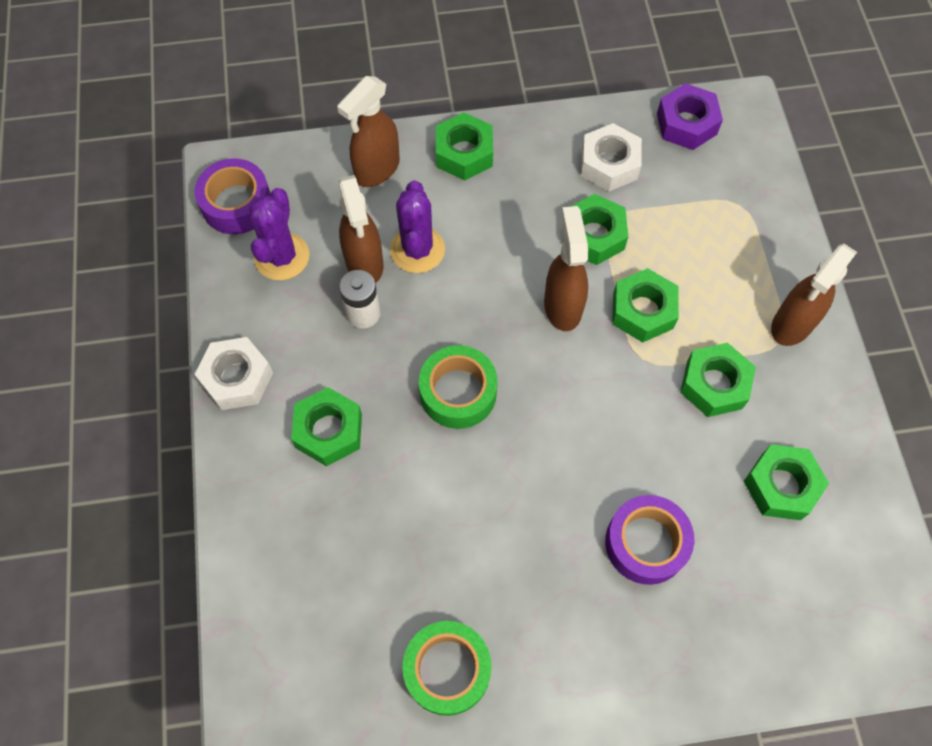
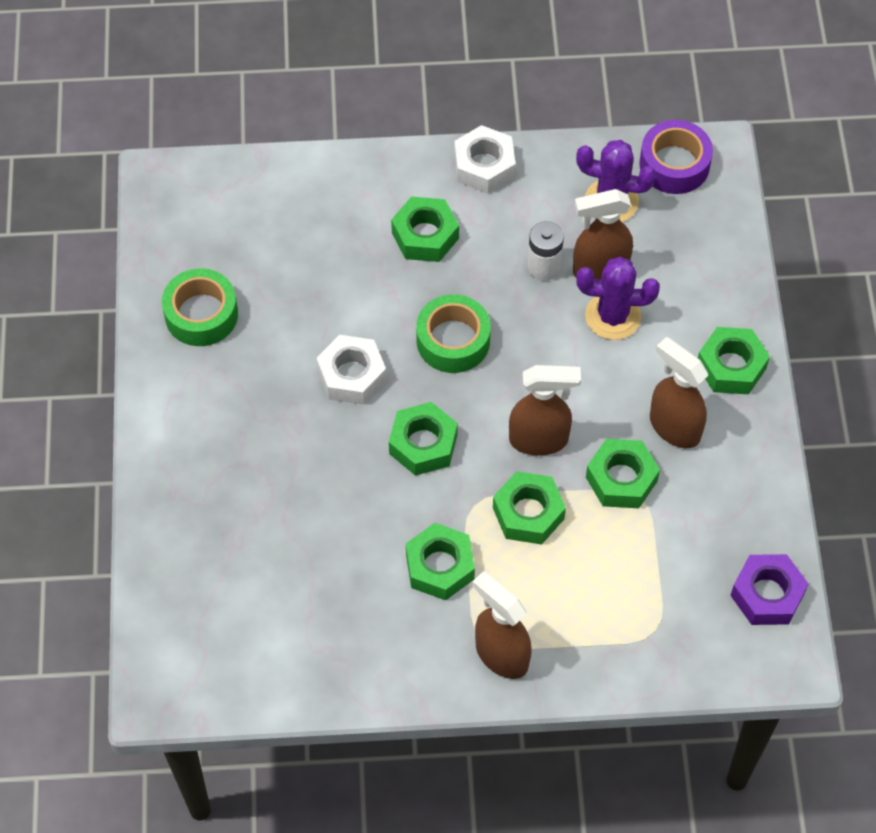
camera: 95 degrees right, 5 degrees down
brown spray bottle [337,76,400,187] -> brown spray bottle moved to [650,337,708,448]
white nut [581,123,642,192] -> white nut moved to [316,335,387,405]
purple tape [605,495,694,585] -> none
green nut [744,444,829,520] -> green nut moved to [389,402,458,476]

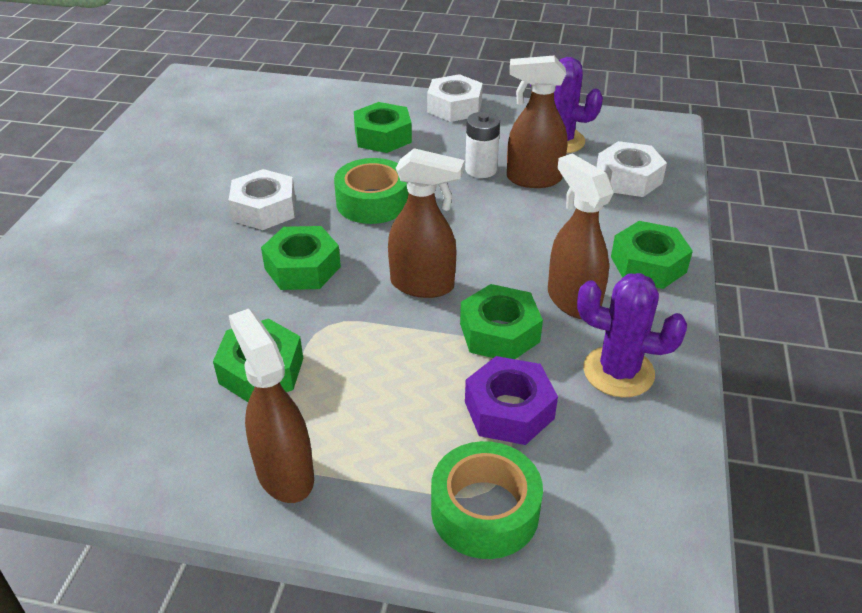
camera: 15 degrees right, 20 degrees down
green tape [162,268,238,346] -> green tape moved to [431,441,543,559]
green nut [493,471,566,544] -> none
purple cactus [576,257,660,340] -> purple cactus moved to [577,273,687,398]
purple tape [639,120,713,194] -> none
purple nut [730,554,808,625] -> purple nut moved to [465,356,558,445]
none -> white nut [597,141,667,197]

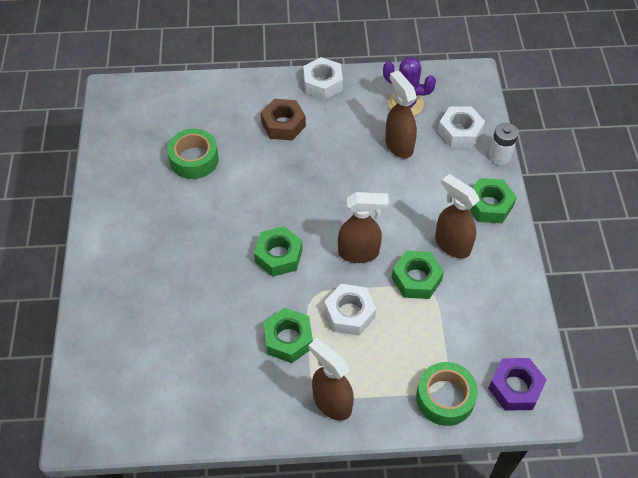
camera: 15 degrees left, 15 degrees up
white nut [229,169,295,230] -> white nut moved to [324,284,376,336]
green tape [334,158,409,224] -> green tape moved to [167,129,219,179]
green nut [354,102,412,153] -> brown nut [261,99,306,140]
white battery [465,112,500,178] -> white battery moved to [489,123,519,165]
purple nut [465,356,558,445] -> purple nut moved to [488,358,547,410]
brown spray bottle [507,56,568,188] -> brown spray bottle turned 75 degrees clockwise [385,70,417,158]
purple cactus [577,273,687,398] -> none

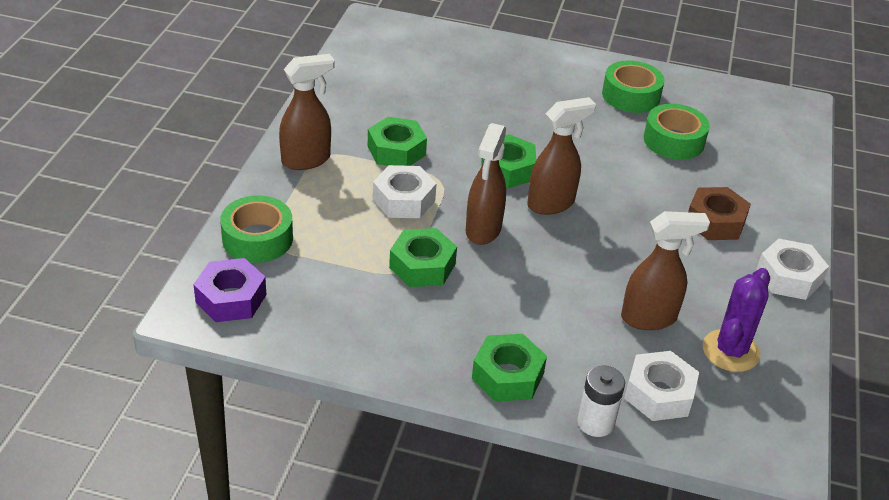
camera: 105 degrees right, 15 degrees down
brown spray bottle [435,174,479,258] -> brown spray bottle moved to [527,97,596,215]
none -> green tape [602,60,664,113]

